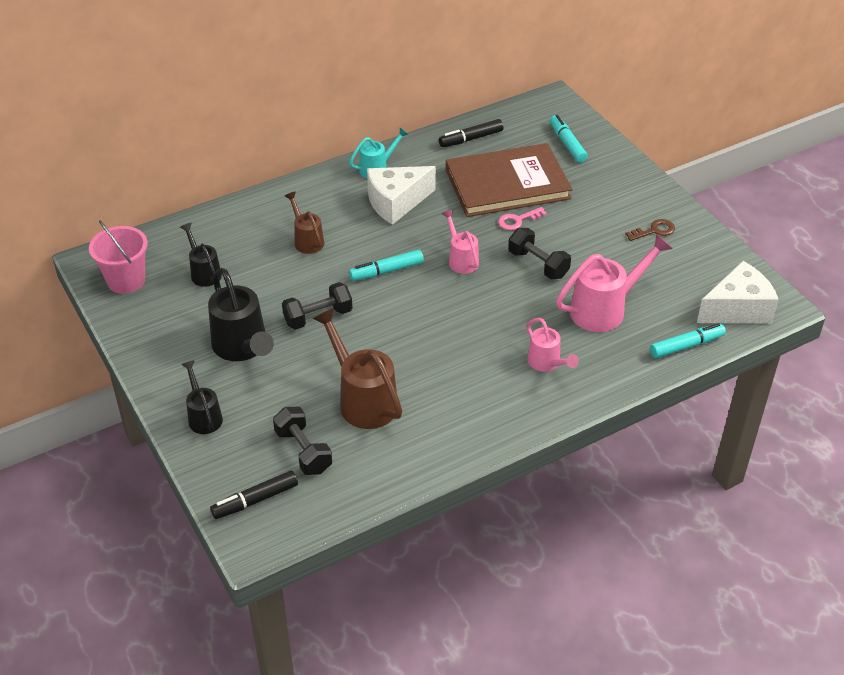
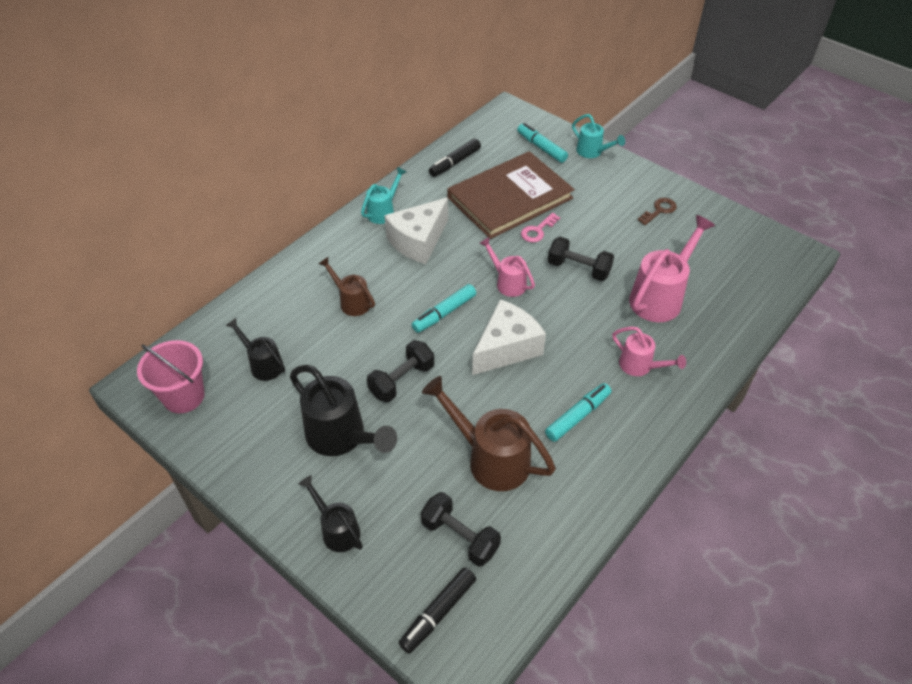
camera: 20 degrees left, 5 degrees up
turquoise marker [650,323,726,358] -> turquoise marker moved to [545,383,611,442]
white cheese [697,261,779,323] -> white cheese moved to [472,299,546,375]
none -> turquoise watering can [572,114,625,158]

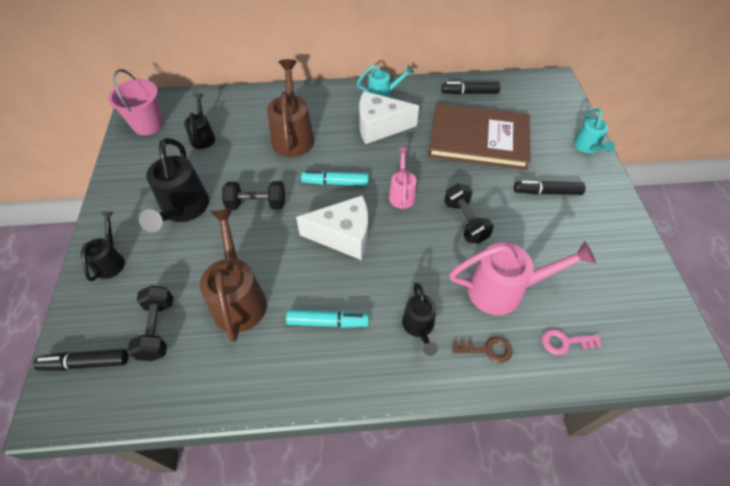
camera: 45 degrees right, 5 degrees up
brown watering can [319,257,375,316] -> brown watering can [267,59,314,157], size x1.72
turquoise marker [517,123,568,163] -> none
pink key [521,213,560,243] -> pink key moved to [542,329,602,355]
pink watering can [612,327,686,376] -> black watering can [402,283,438,356]
brown key [638,198,677,225] -> brown key moved to [452,336,512,363]
none -> black marker [514,180,586,195]

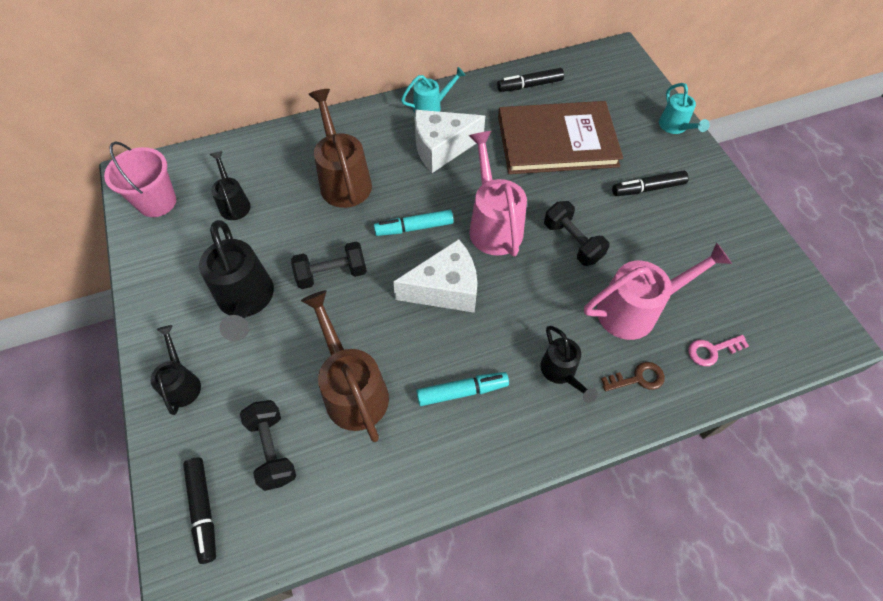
camera: 15 degrees left, 5 degrees up
black marker [33,349,128,371] -> black marker turned 90 degrees counterclockwise [183,458,216,564]
pink watering can [389,148,416,209] -> pink watering can [469,131,527,256], size x1.72

